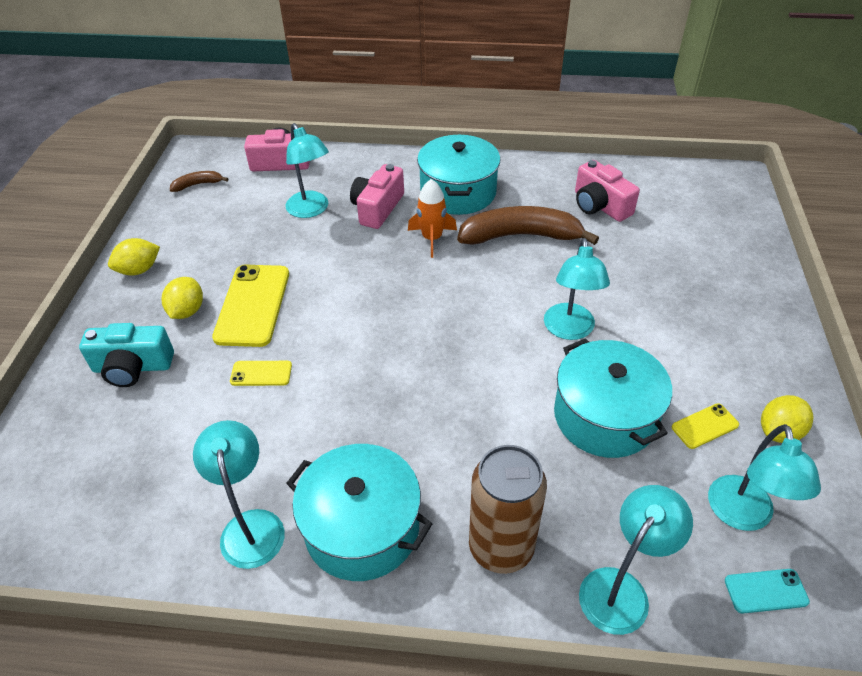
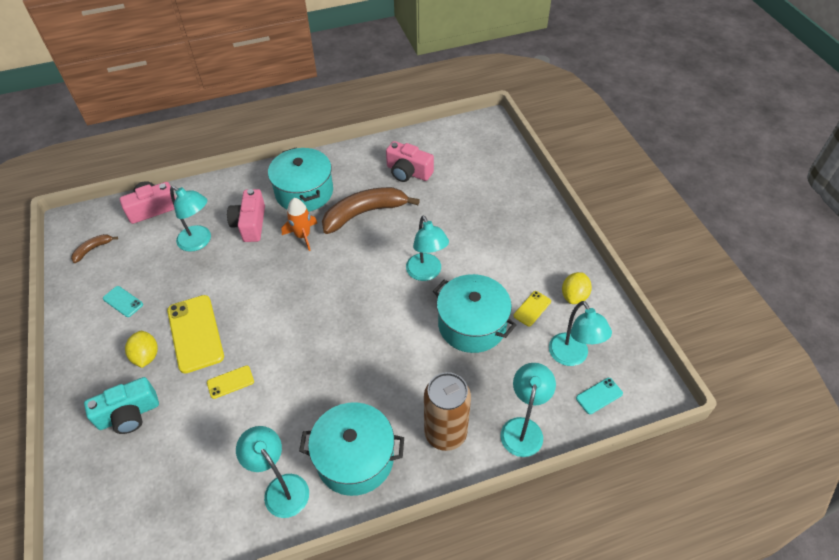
camera: 25 degrees left, 5 degrees up
yellow lemon [108,238,160,276] -> none
none -> turquoise phone [103,286,143,317]

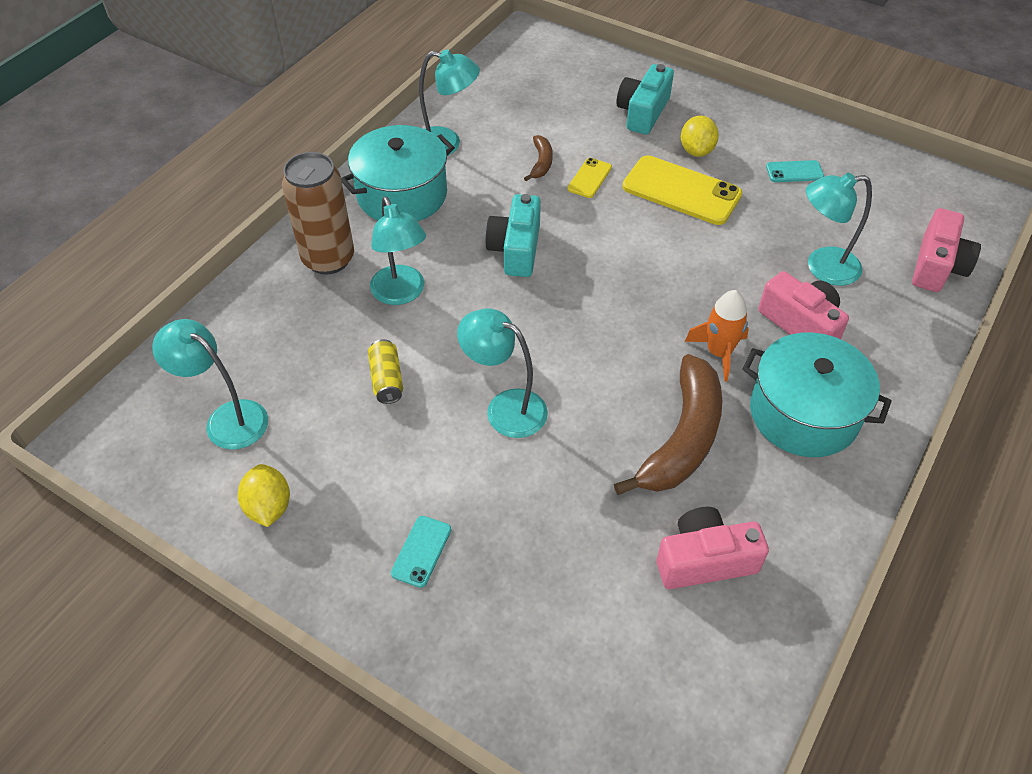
camera: 140 degrees right, 0 degrees up
brown banana [71,234,118,263] -> brown banana moved to [524,135,553,181]
yellow lemon [125,331,158,368] -> yellow lemon turned 60 degrees clockwise [681,115,719,157]
turquoise pot [433,274,516,353] -> yellow can [368,339,403,404]
turquoise lamp [501,363,556,457] -> turquoise lamp moved to [370,197,426,305]
yellow phone [513,291,551,327] -> none
turquoise phone [576,378,623,414] -> turquoise phone moved to [391,516,451,588]
none -> turquoise camera [485,194,541,277]

